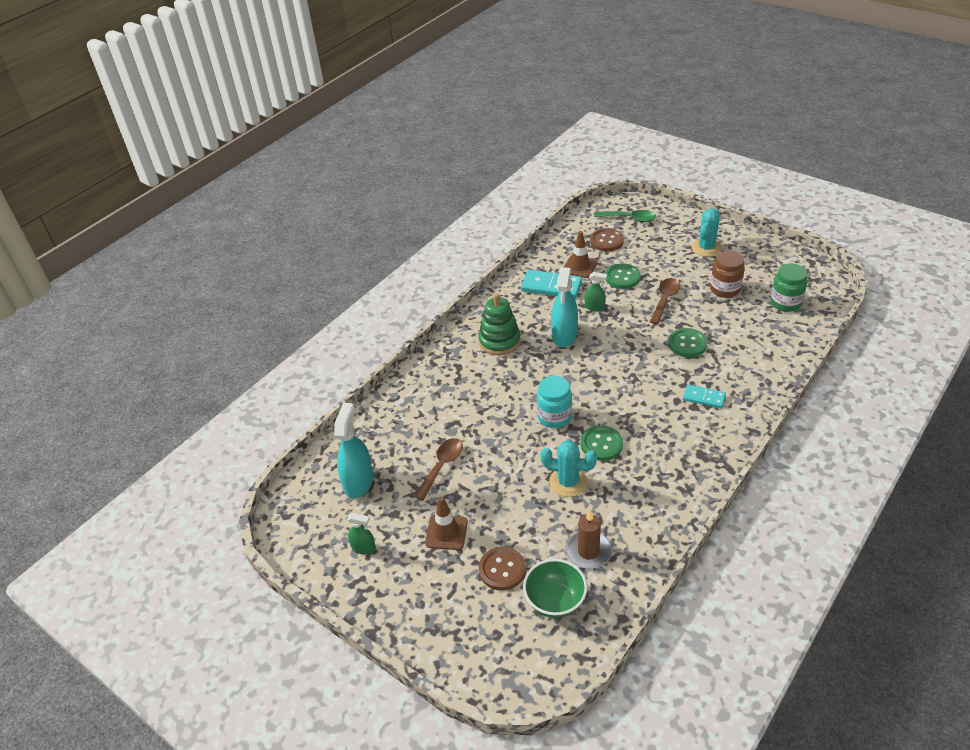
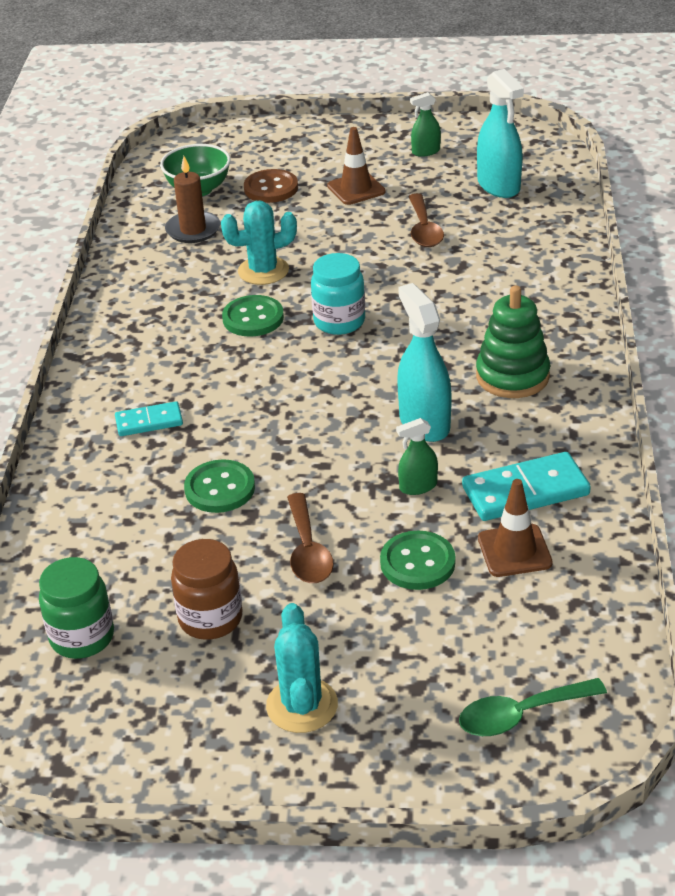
camera: 145 degrees right, 5 degrees down
brown button [590,228,624,252] -> none

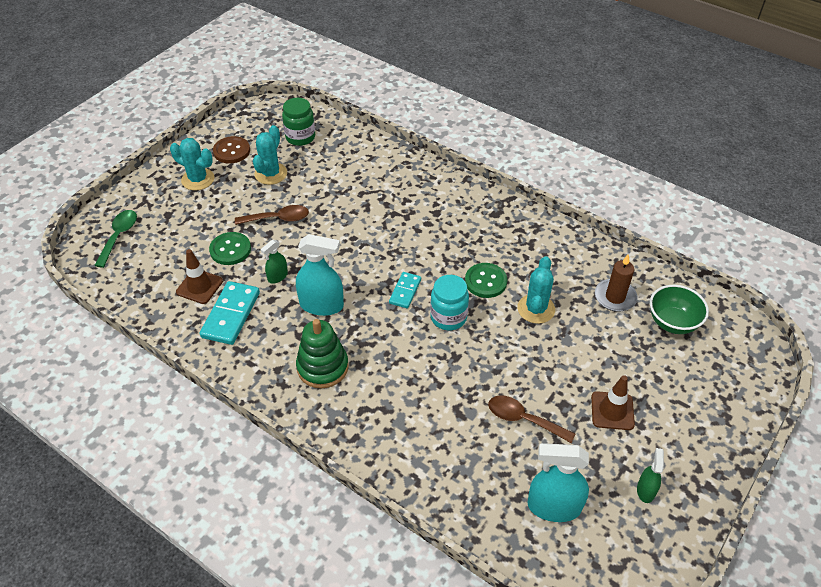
camera: 120 degrees right, 10 degrees up
turquoise domino [115,401,183,436] -> turquoise domino moved to [389,272,421,308]
brown jar [171,539,243,640] -> turquoise cactus [253,125,287,185]
green button [184,459,255,513] -> none
brown button [244,169,298,203] -> brown button moved to [213,136,250,164]
brown spoon [287,493,334,583] -> brown spoon turned 150 degrees clockwise [235,205,309,225]
green spray bottle [396,418,438,495] -> green spray bottle turned 150 degrees counterclockwise [261,240,288,283]

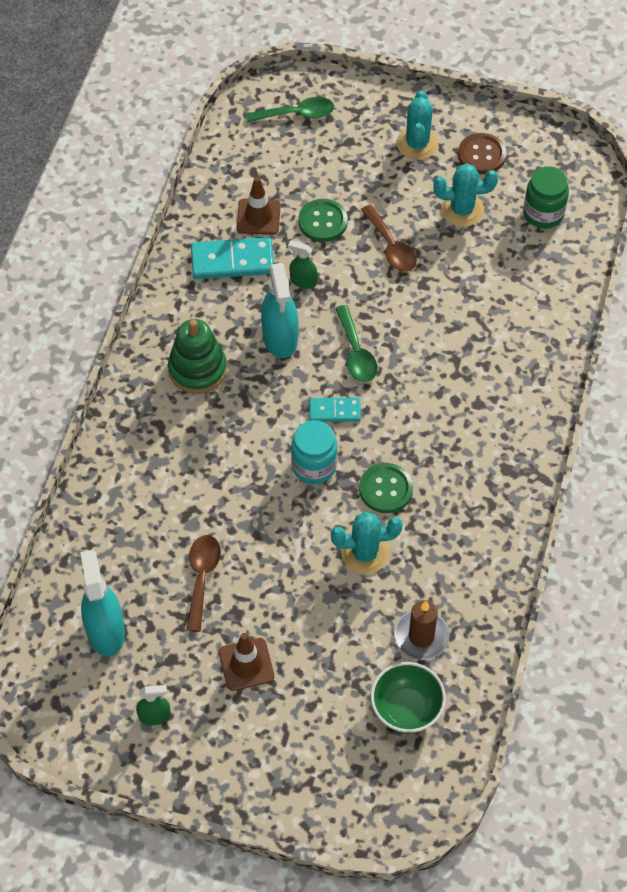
camera: 70 degrees right, 10 degrees up
none -> green spoon [335,305,377,382]

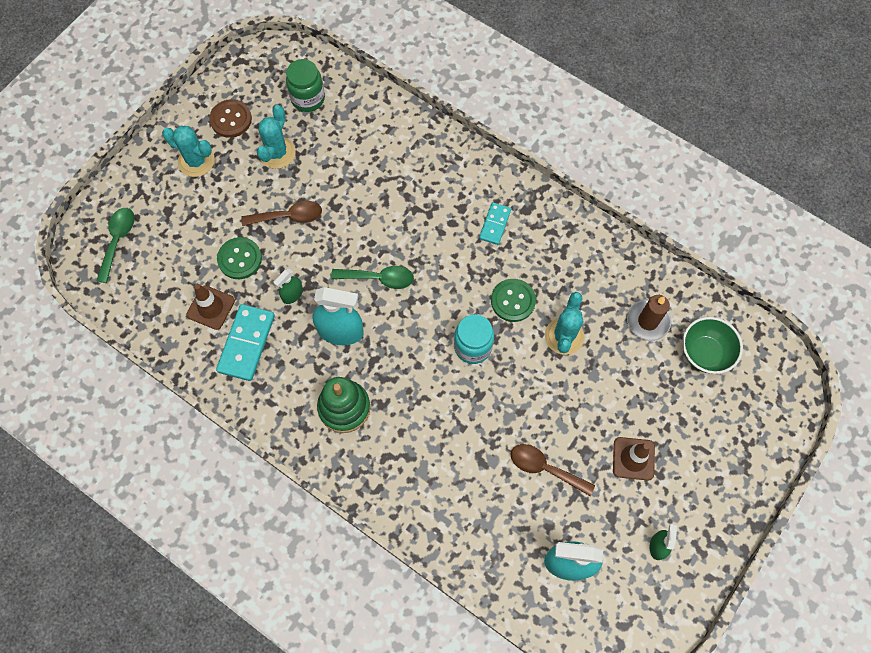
camera: 70 degrees left, 10 degrees up
turquoise domino [309,398,361,422] -> turquoise domino moved to [479,202,511,245]

